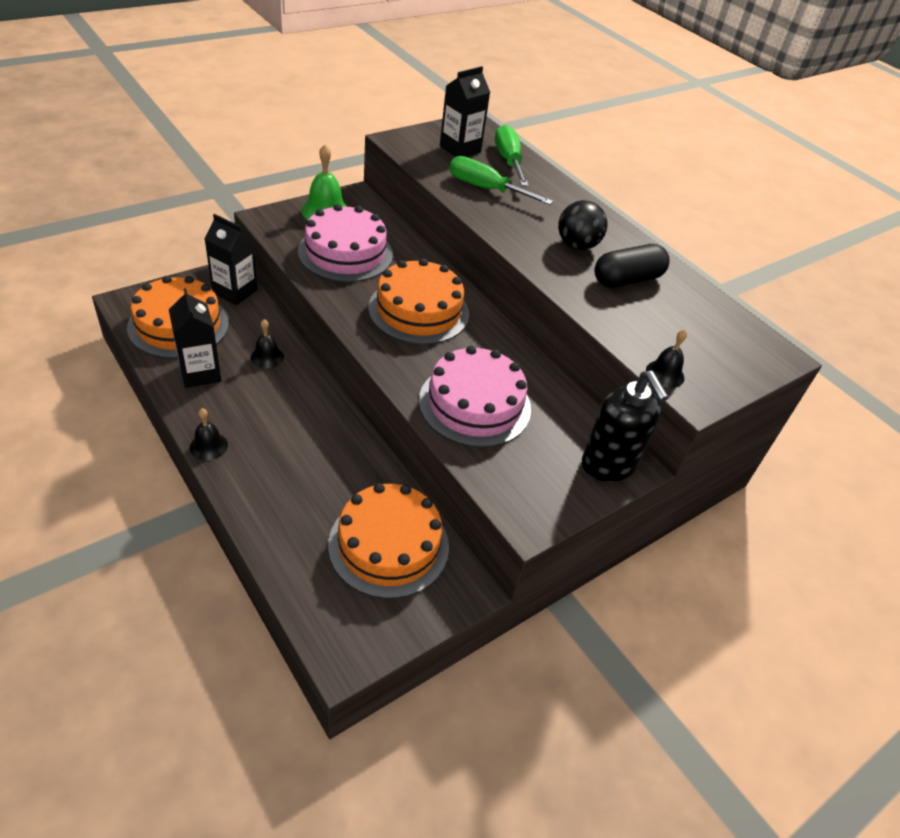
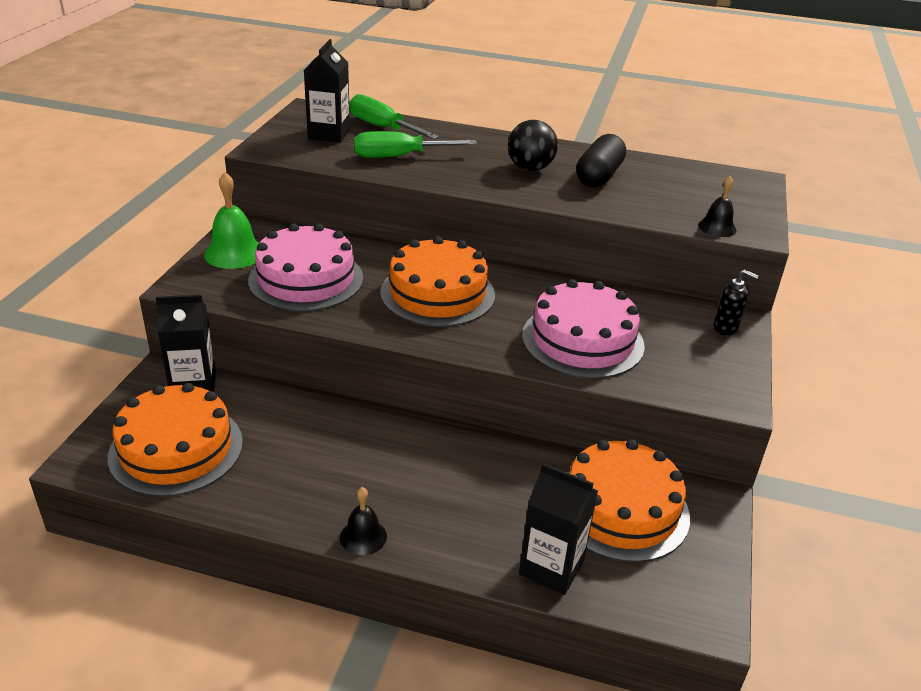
camera: 35 degrees left, 10 degrees down
black carton [169,288,222,388] -> black carton moved to [519,463,598,595]
black bell [251,319,284,368] -> none
black soap dispenser [582,371,669,482] -> black soap dispenser [714,269,759,335], size x0.52

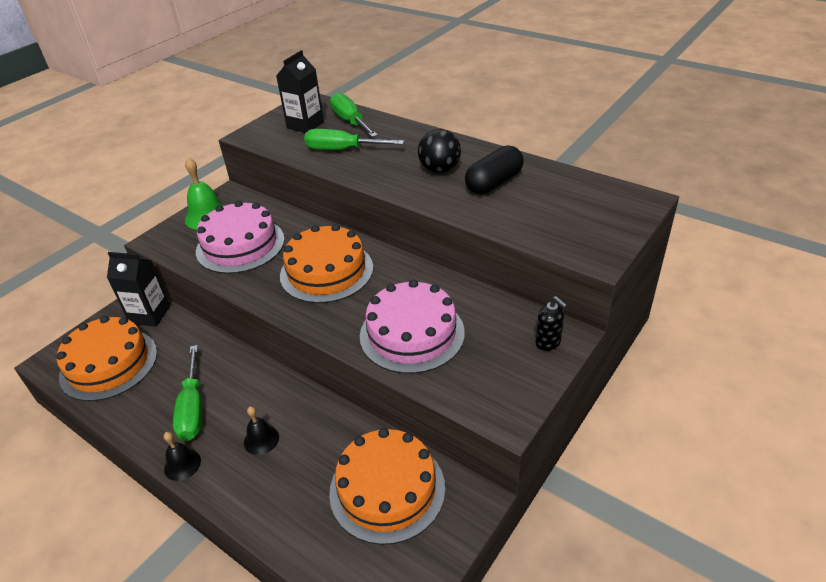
camera: 25 degrees right, 5 degrees up
black carton [519,463,598,595] -> none
black bell [698,176,736,237] -> black bell moved to [244,406,279,455]
none -> green screwdriver [173,345,202,441]

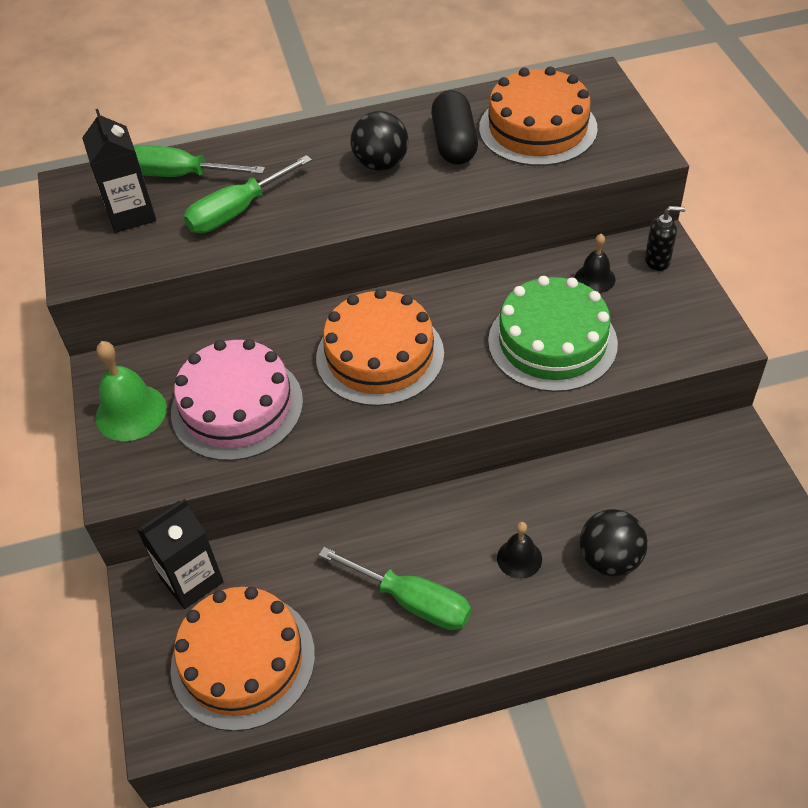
camera: 50 degrees left, 10 degrees up
black bell [164,432,201,481] -> black bell moved to [575,234,615,293]
orange cake [329,428,445,545] -> orange cake moved to [479,67,598,166]
pink cake [360,279,465,374] -> green cake [488,276,618,392]
none -> black ball [580,509,648,576]

